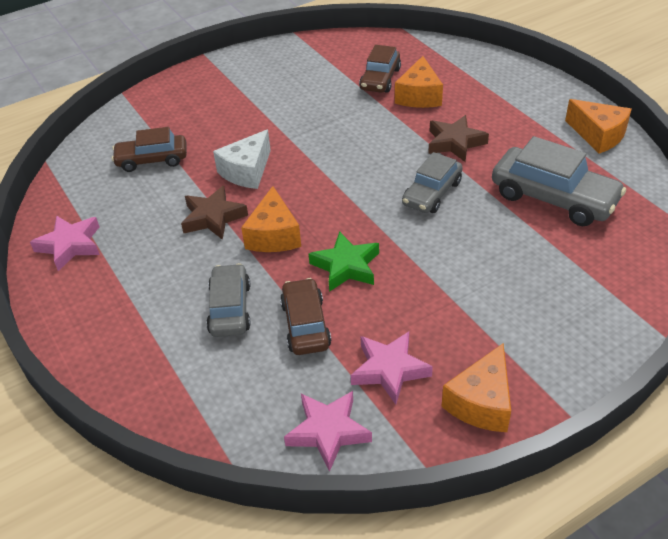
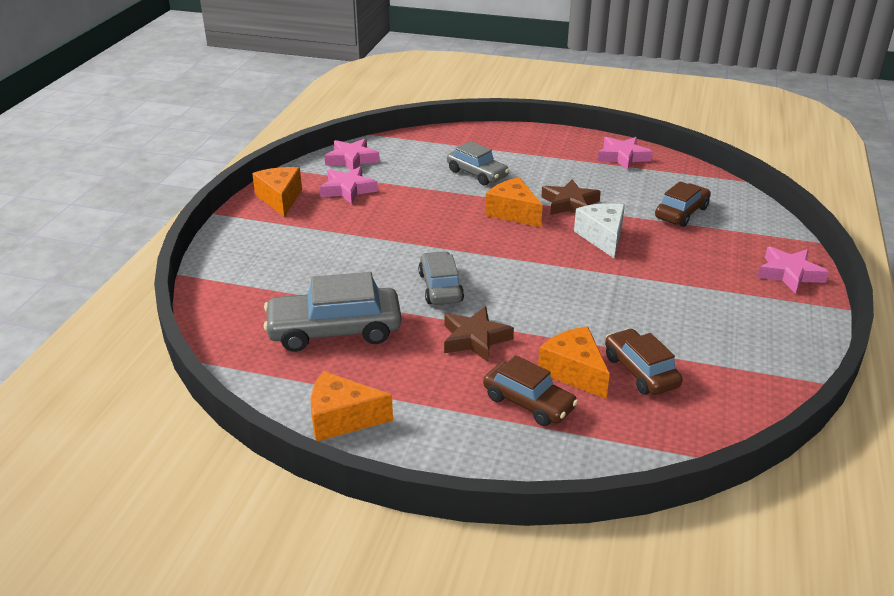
camera: 135 degrees right, 10 degrees down
brown car [280,278,331,355] -> brown car moved to [483,355,578,426]
green star [309,231,379,292] -> none
none -> pink star [757,246,829,294]

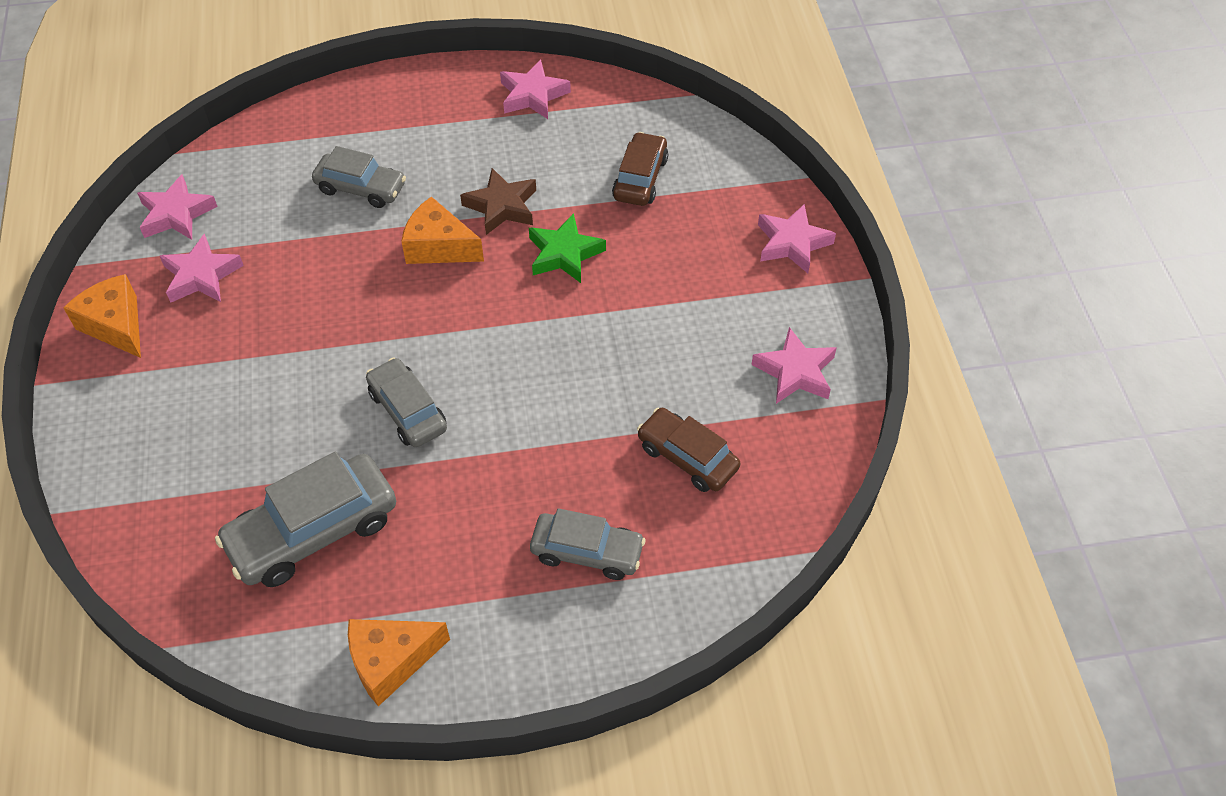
camera: 25 degrees left, 20 degrees up
brown star [444,306,514,362] -> none
brown car [483,355,578,426] -> grey car [530,508,645,580]
orange cheese [538,326,610,399] -> none
white cheese [574,203,625,258] -> green star [529,213,606,283]
none -> pink star [751,327,837,404]

